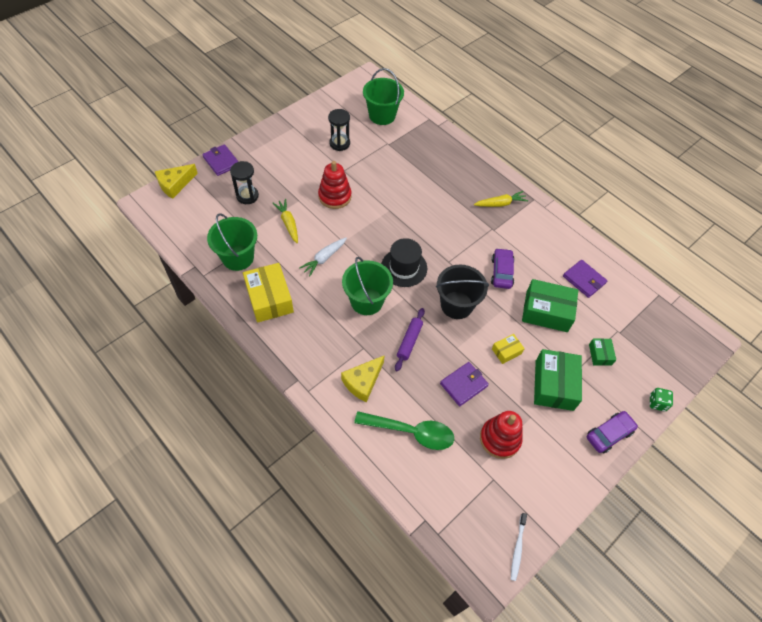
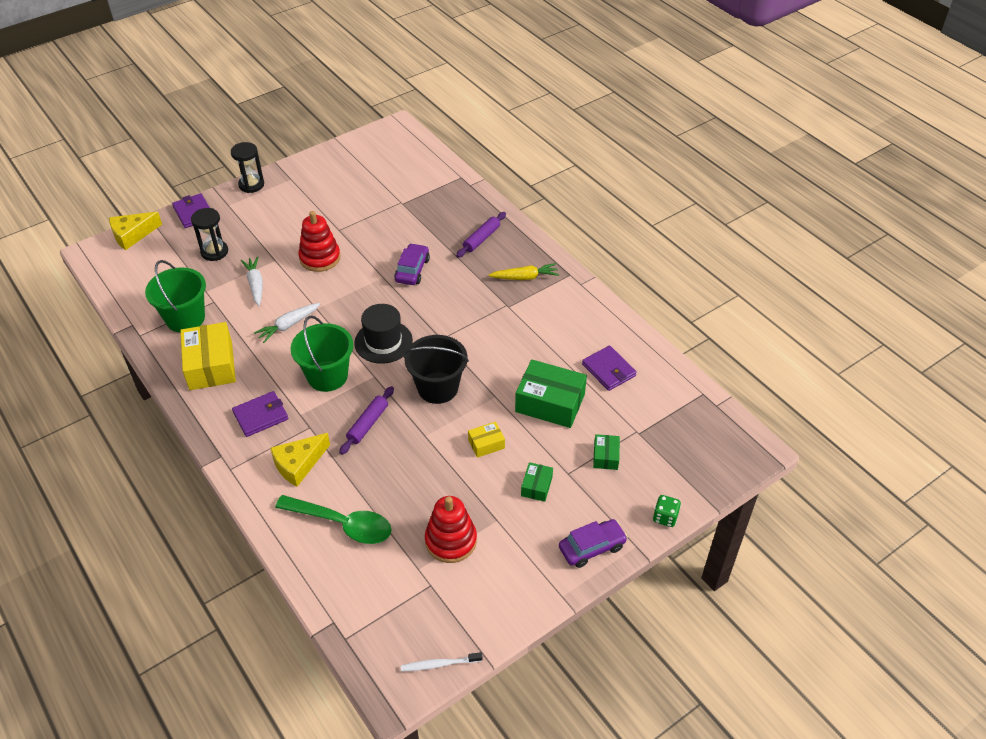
camera: 10 degrees right, 10 degrees down
yellow carrot [273,199,298,243] -> white carrot [241,256,263,306]
black hourglass [328,109,350,151] -> black hourglass moved to [231,142,264,193]
green bucket [363,68,404,125] -> none
purple wallet [440,362,489,406] -> purple wallet moved to [232,391,288,437]
purple car [491,248,515,289] -> purple car moved to [394,243,430,285]
white toothbrush [511,513,527,581] -> white toothbrush turned 60 degrees clockwise [401,652,483,671]
green box [534,349,582,411] -> green box [521,462,553,502], size x0.50
none -> purple rolling pin [456,212,506,258]

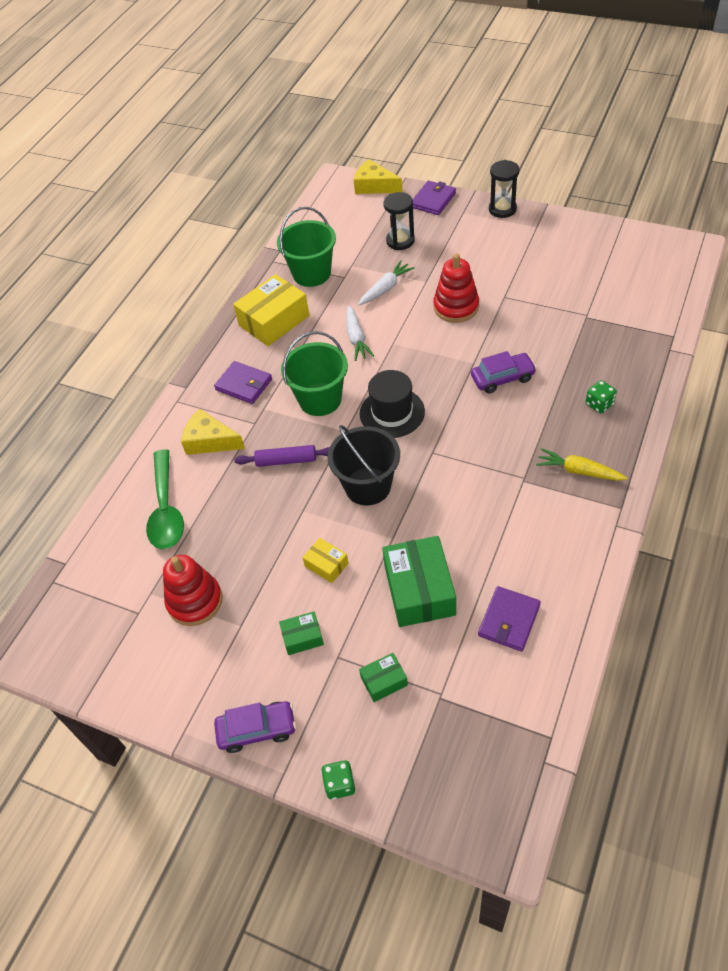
camera: 65 degrees right, 5 degrees up
white carrot [254,303,320,343] -> white carrot turned 120 degrees counterclockwise [346,305,374,361]
white toothbrush [401,652,483,671] -> none
purple rolling pin [456,212,506,258] -> green dice [585,380,617,413]
yellow carrot [488,263,559,280] -> yellow carrot turned 150 degrees clockwise [536,448,628,481]
purple car [559,519,628,568] -> purple car turned 45 degrees counterclockwise [214,701,296,753]

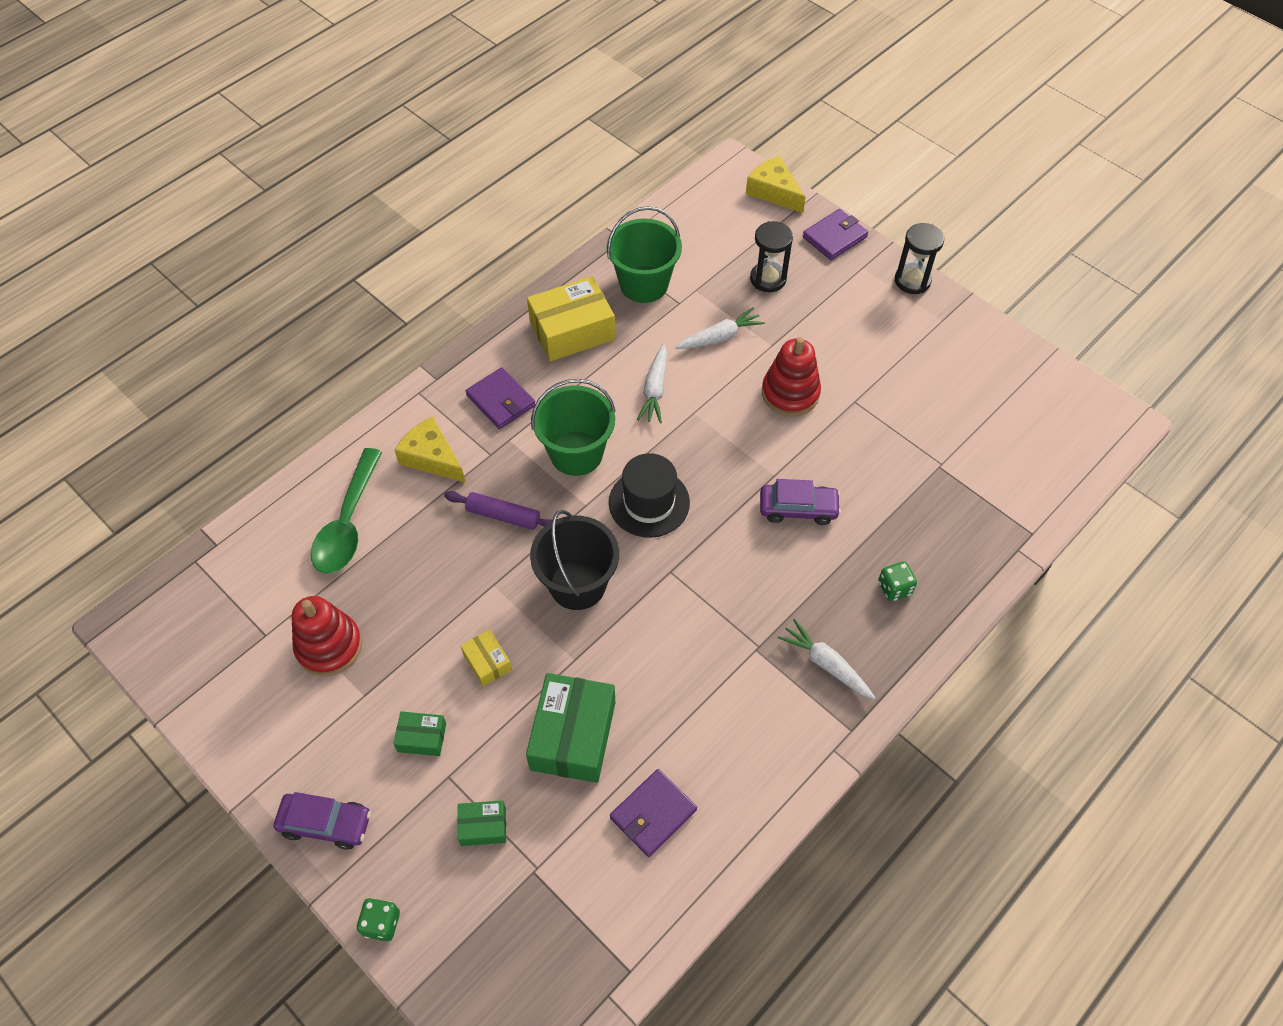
camera: 15 degrees right, 5 degrees up
yellow carrot [536,448,628,481] -> white carrot [777,619,875,699]

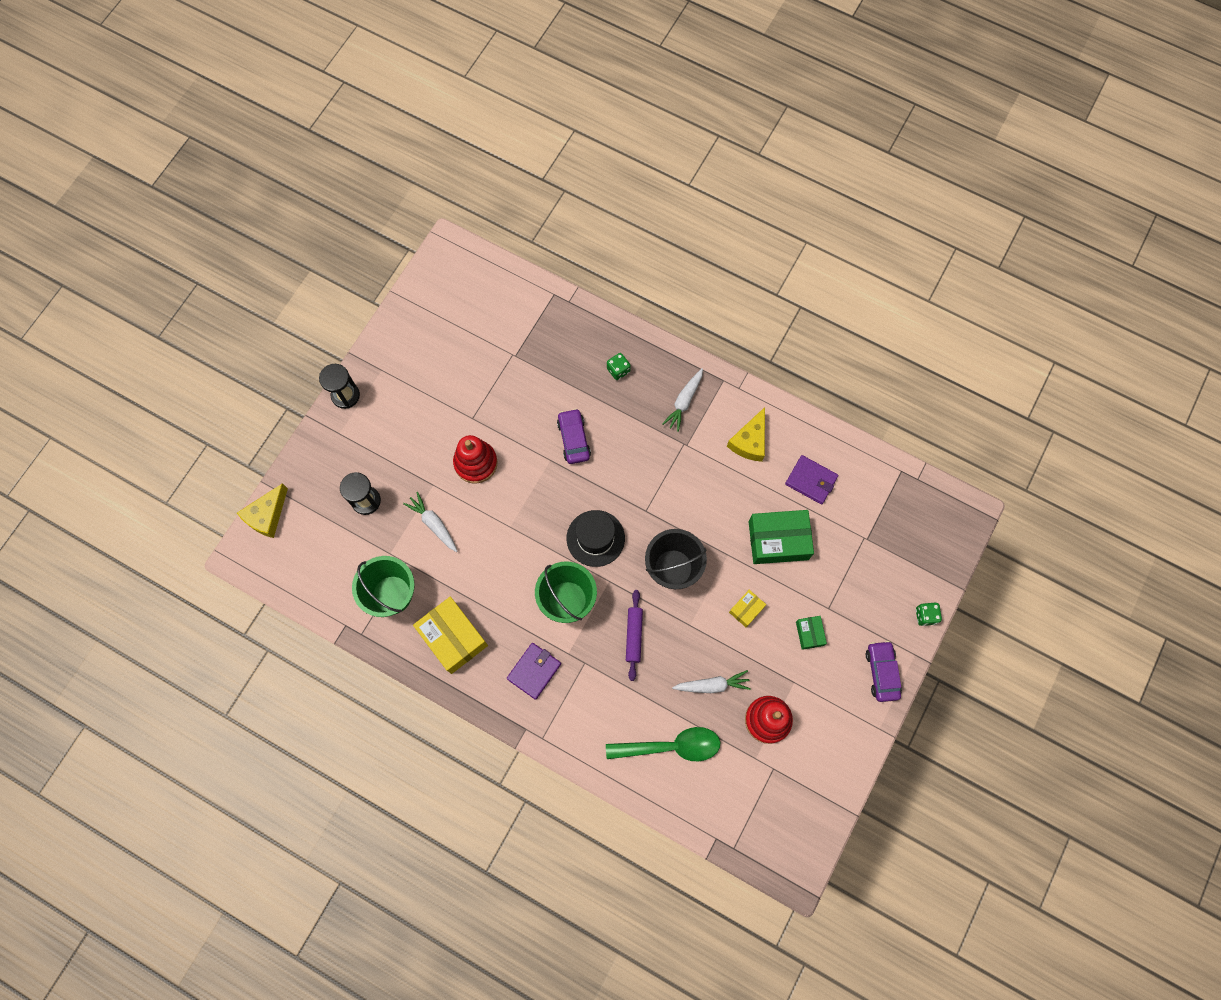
camera: 105 degrees left, 15 degrees up
yellow cheese [394,416,465,482] -> yellow cheese moved to [727,407,765,462]
green box [457,800,506,846] -> none
white carrot [637,344,667,423] -> white carrot moved to [672,670,751,693]
purple wallet [803,209,868,260] -> none

